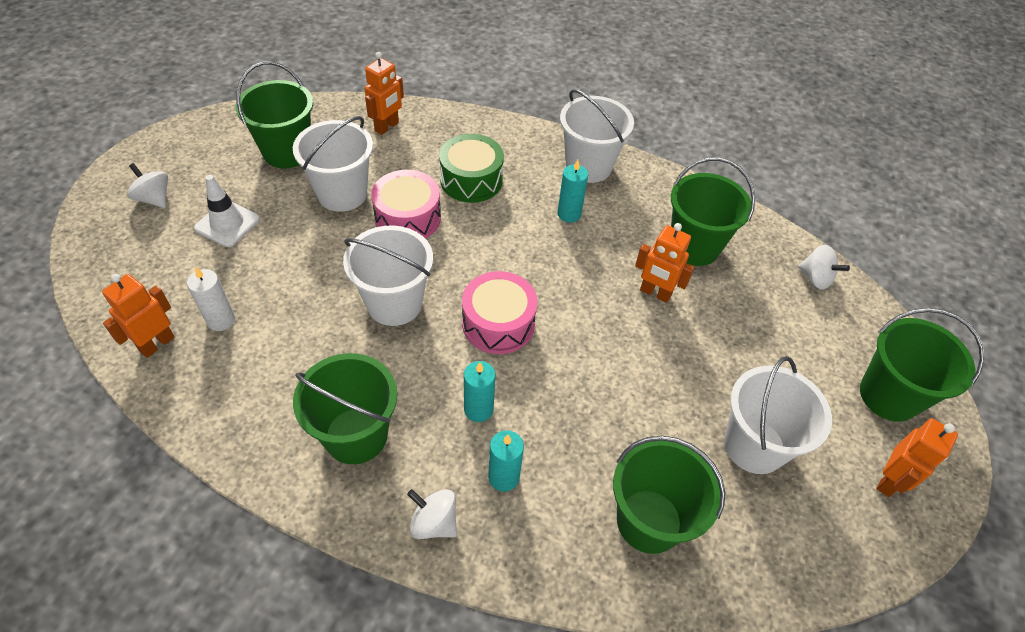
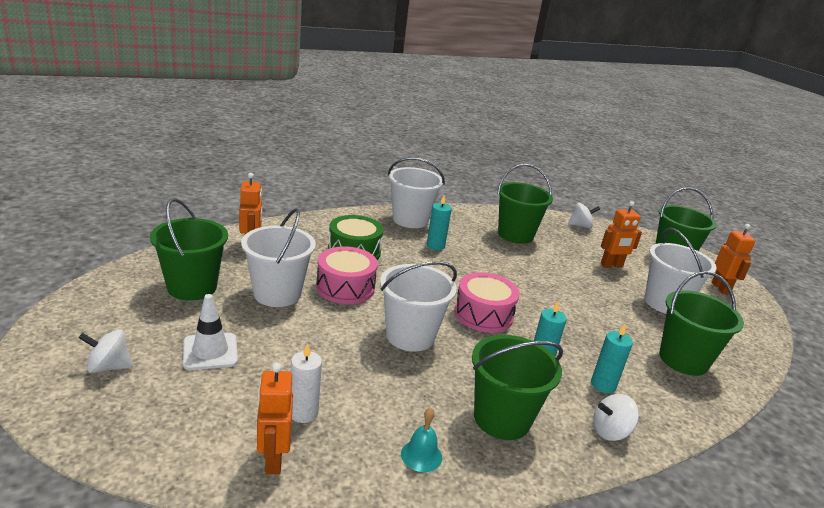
camera: 45 degrees left, 25 degrees down
orange robot [635,223,694,303] -> orange robot moved to [601,201,642,268]
none -> turquoise bell [401,408,442,472]

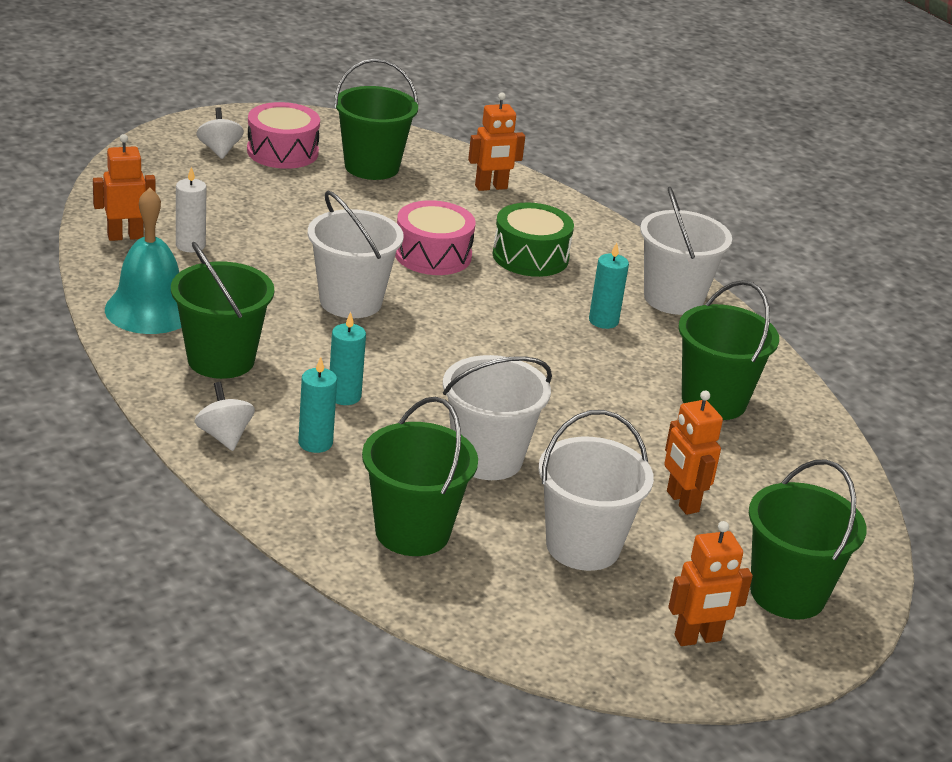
camera: 80 degrees right, 5 degrees up
white traffic cone [183,294,238,370] -> none
white bucket [241,208,316,307] -> white bucket moved to [443,355,552,480]
turquoise bell [401,408,442,472] -> turquoise bell [105,187,182,334], size x2.09
pink drum [454,272,520,333] -> pink drum moved to [247,102,320,169]
white spinning top [568,203,600,229] -> none

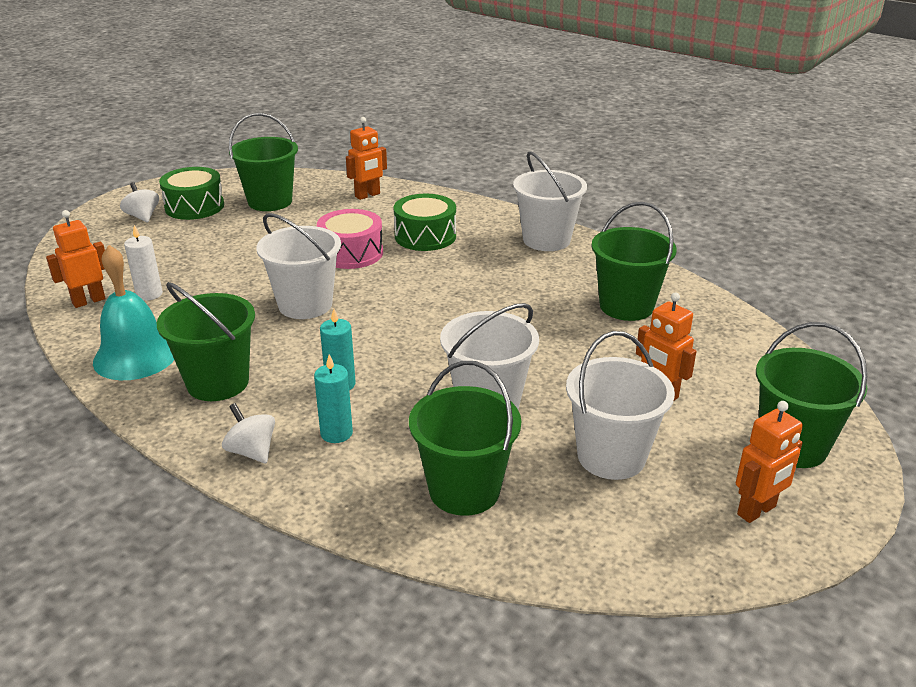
camera: 15 degrees left, 0 degrees up
pink drum [247,102,320,169] -> green drum [159,167,224,220]
turquoise candle [589,243,629,329] -> none

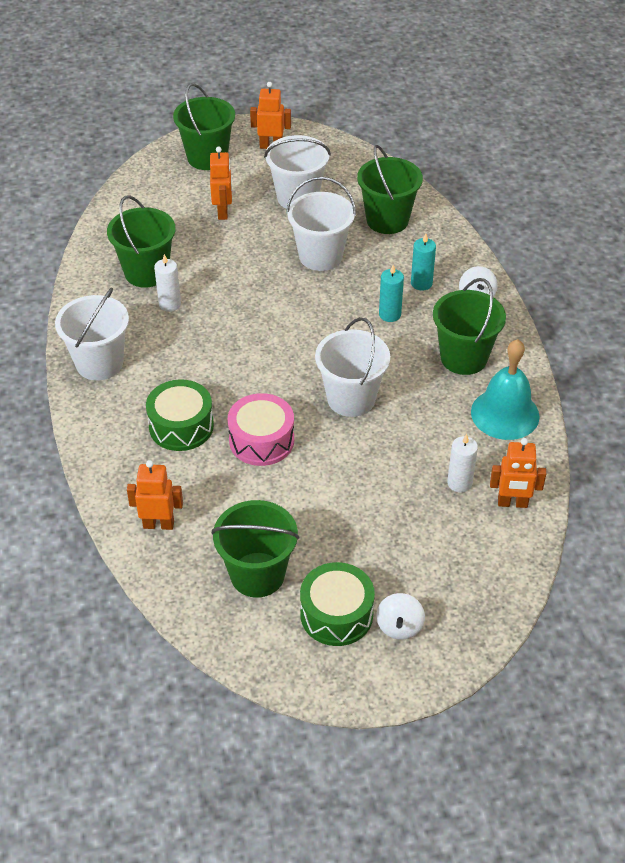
camera: 140 degrees left, 15 degrees up
none -> white candle [154,254,181,312]

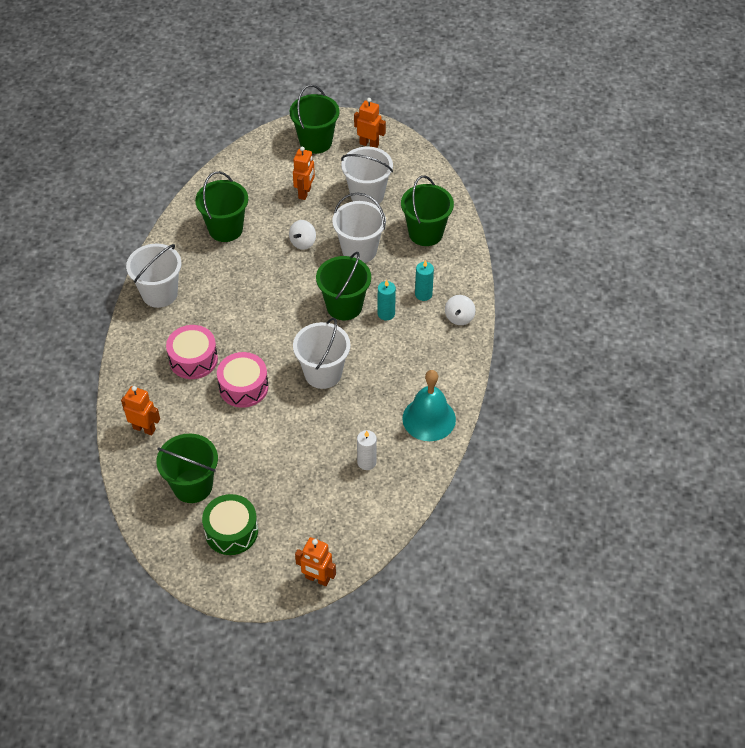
camera: 20 degrees right, 5 degrees up
green drum [146,379,214,451] -> pink drum [166,325,218,379]
white candle [154,254,181,312] -> none
white spinning top [376,593,425,640] -> white spinning top moved to [289,220,316,250]
green bucket [433,278,506,375] -> green bucket moved to [316,252,371,320]
orange robot [490,438,546,508] -> orange robot moved to [295,537,336,586]

